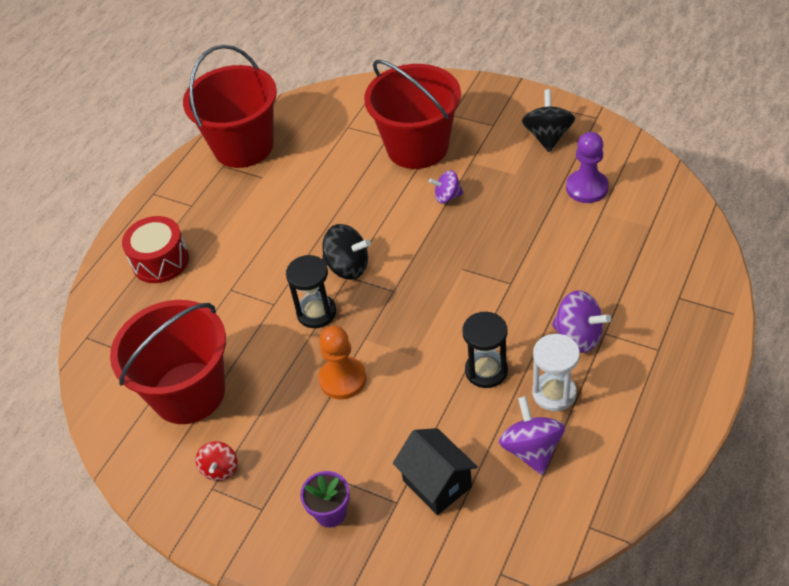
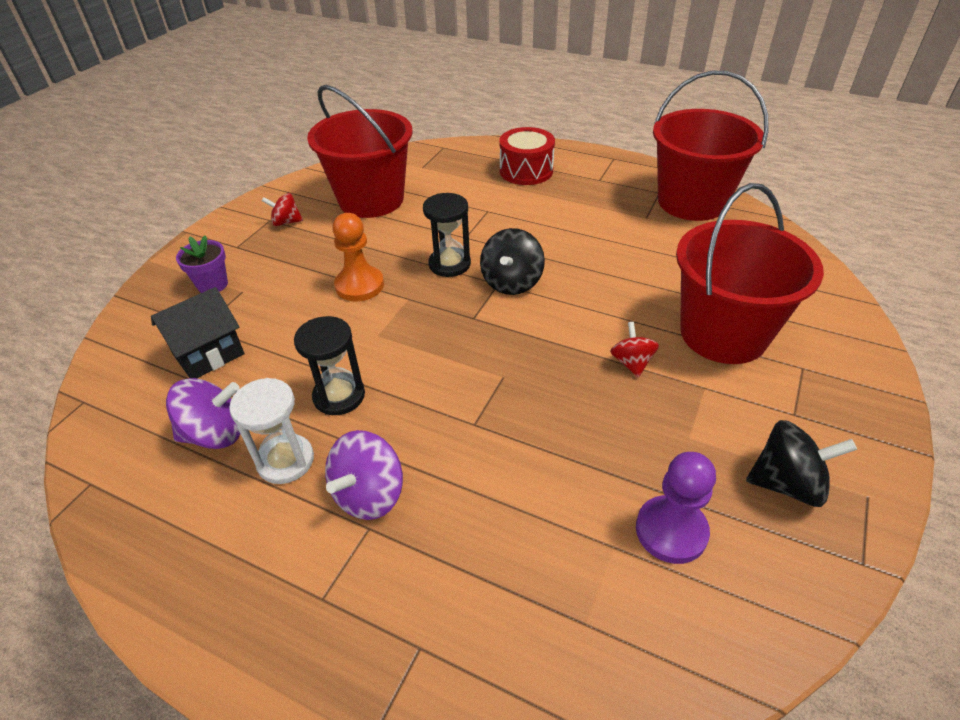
camera: 85 degrees right, 5 degrees down
purple spinning top [429,170,464,204] -> red spinning top [610,322,659,378]

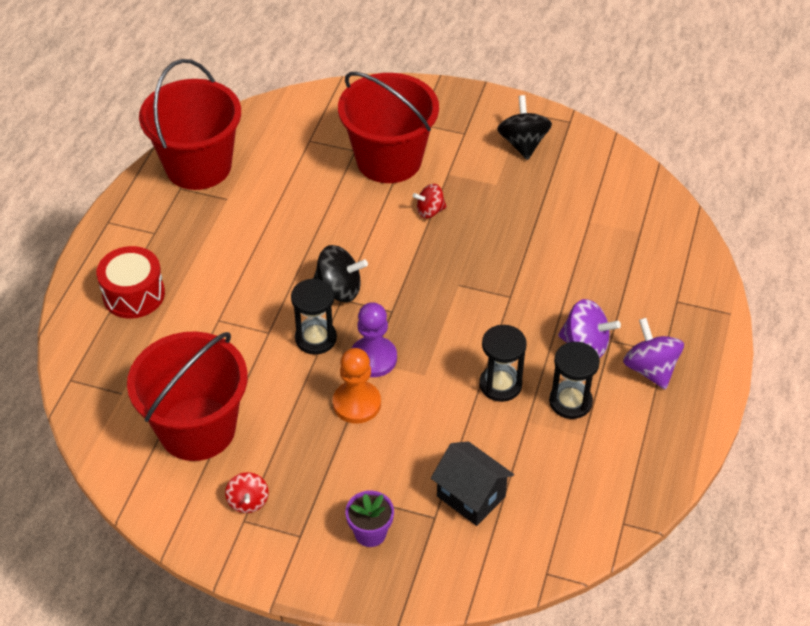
camera: 100 degrees left, 5 degrees up
purple spinning top [166,378,240,449] -> purple spinning top moved to [623,318,684,390]
white hourglass [229,378,314,484] -> black hourglass [549,342,600,419]
purple pawn [636,452,716,564] -> purple pawn moved to [352,302,397,377]

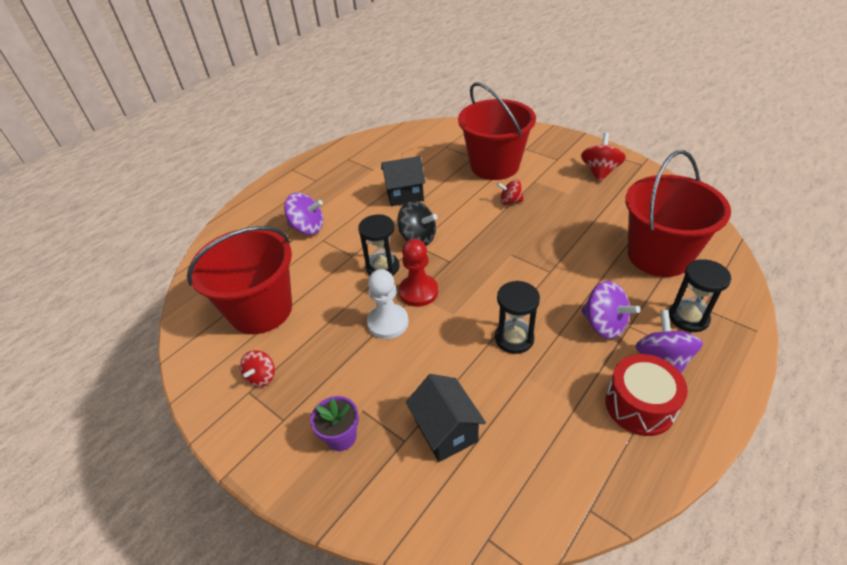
camera: 25 degrees right, 5 degrees down
red drum [96,246,165,319] -> red drum moved to [605,354,688,436]
red bucket [139,59,241,190] -> red bucket moved to [625,150,731,277]
orange pawn [333,348,381,424] -> white pawn [367,269,409,339]
purple pawn [352,302,397,377] -> red pawn [399,239,438,307]
black spinning top [497,95,552,160] -> red spinning top [581,133,626,182]
black hourglass [549,342,600,419] -> black hourglass moved to [669,259,731,332]
none -> purple spinning top [284,193,323,235]
none -> black house [381,156,426,206]

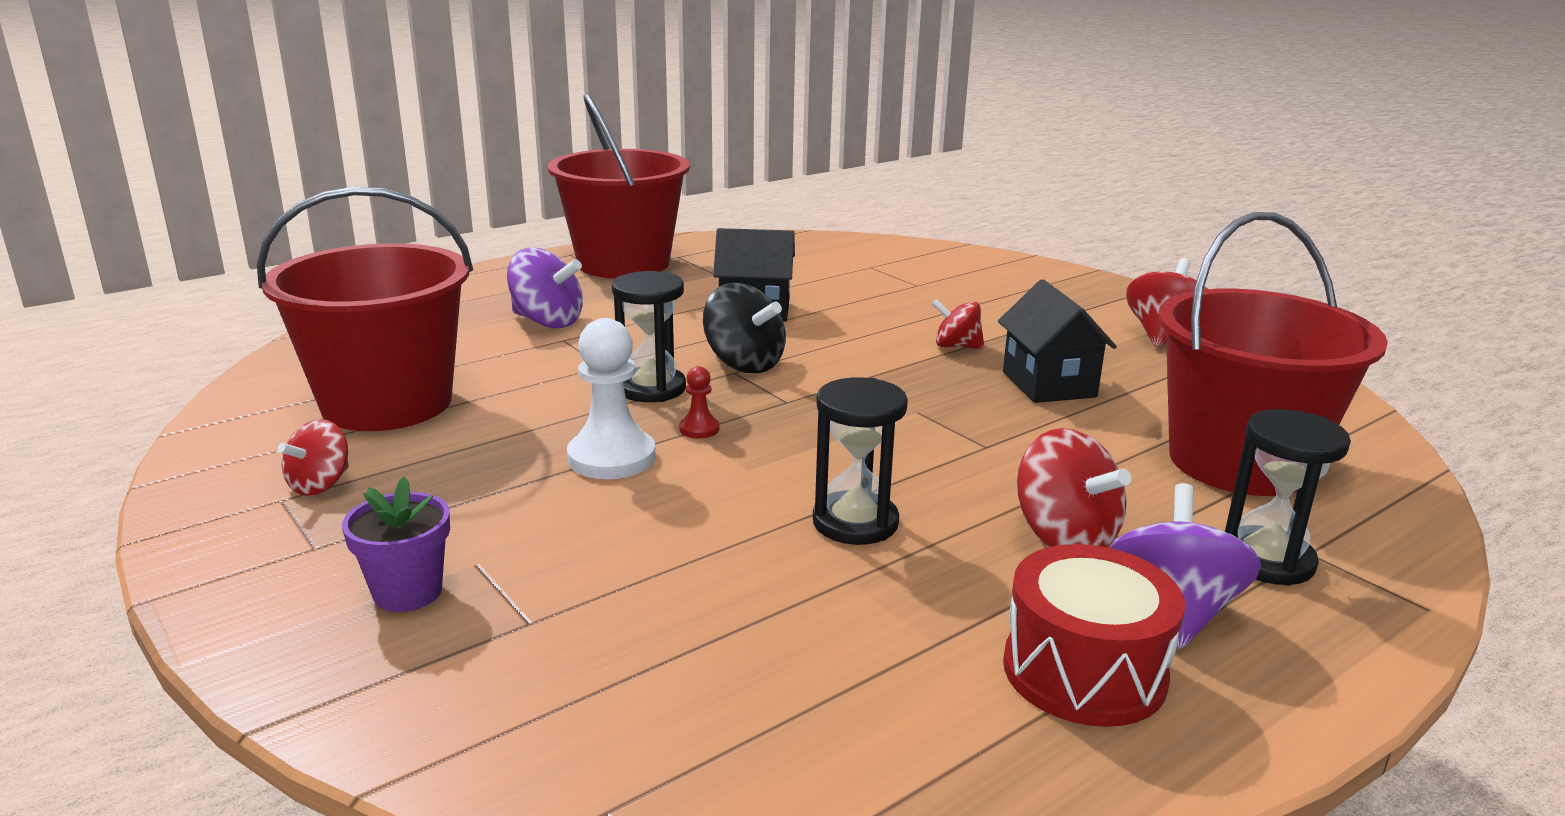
camera: 10 degrees right, 20 degrees down
red pawn [399,239,438,307] -> red pawn [679,366,719,438], size x0.48
black house [406,374,486,462] -> black house moved to [998,279,1117,403]
red bucket [458,82,536,180] -> red bucket moved to [548,94,690,278]
purple spinning top [581,281,641,339] -> red spinning top [1017,428,1131,547]

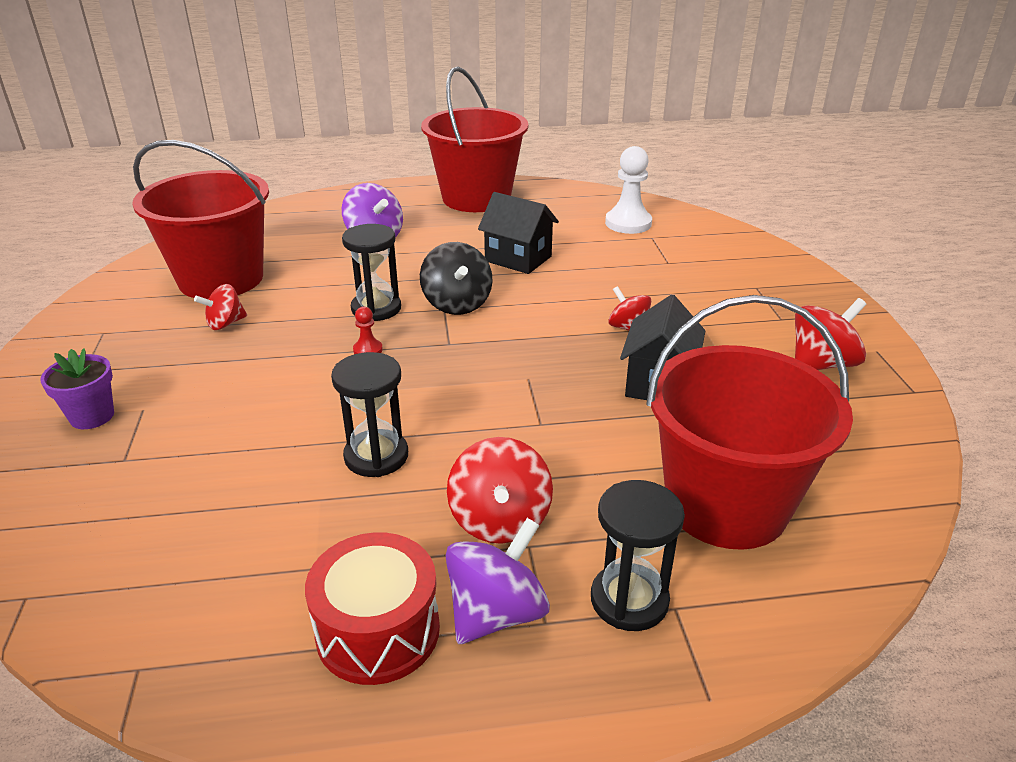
camera: 30 degrees right, 10 degrees up
red spinning top [277,419,349,496] -> red spinning top moved to [194,284,247,330]
white pawn [567,318,656,479] -> white pawn moved to [605,146,652,234]

